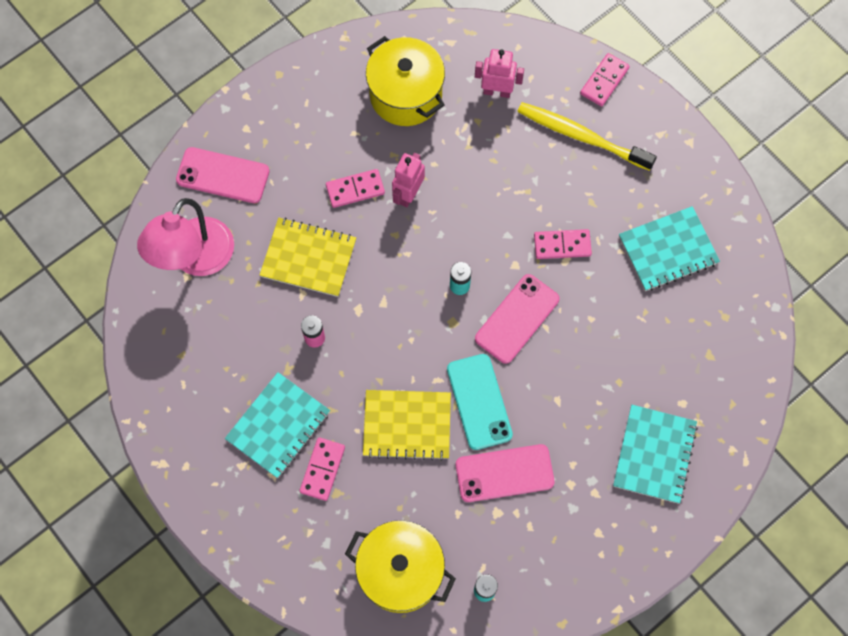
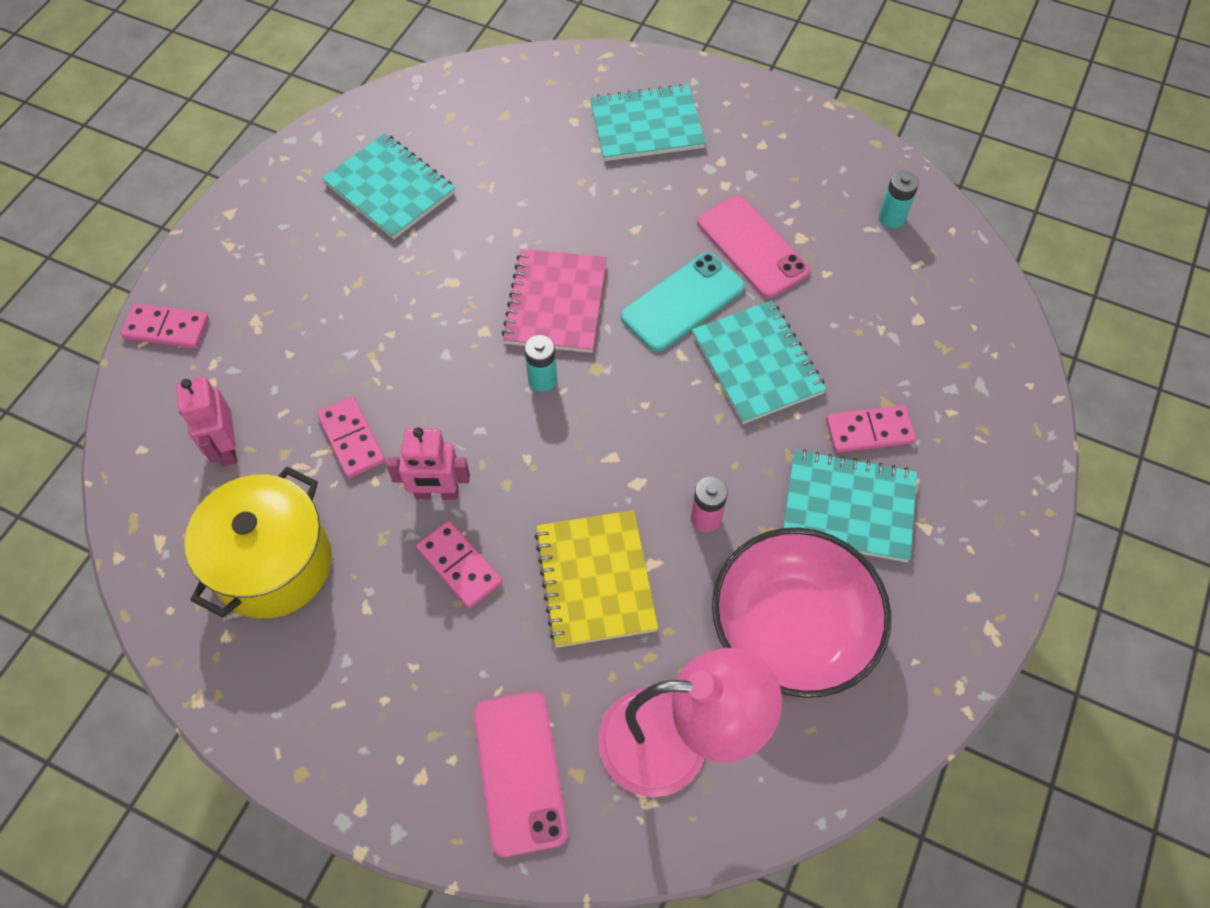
camera: 115 degrees left, 10 degrees down
yellow pot [345,520,456,613] -> none
yellow notebook [363,390,451,461] -> turquoise notebook [692,300,826,424]
pink phone [475,274,559,364] -> pink notebook [502,249,607,353]
yellow toothbrush [517,102,657,171] -> none
pink domino [534,229,592,259] -> pink domino moved to [317,396,385,478]
none -> pink bowl [712,528,891,698]

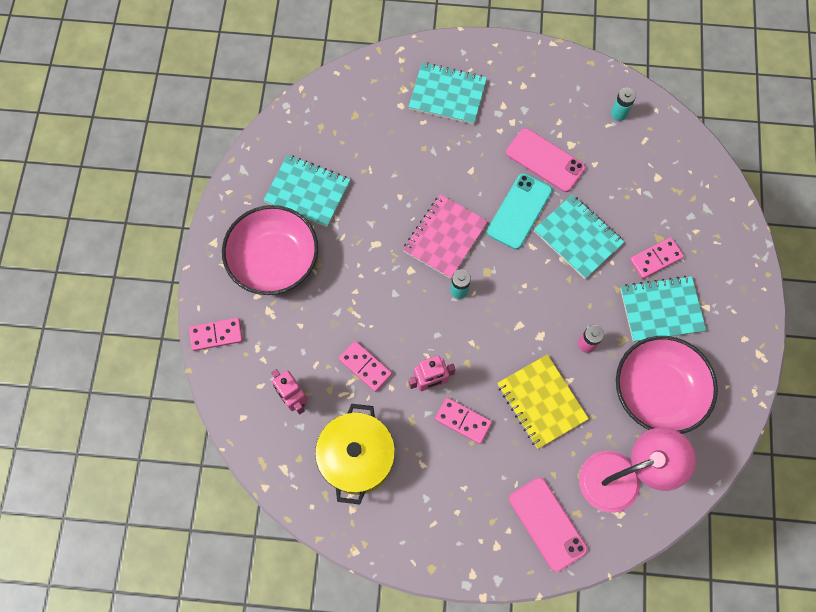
camera: 20 degrees left, 10 degrees up
pink notebook [502,249,607,353] -> pink notebook turned 45 degrees clockwise [403,194,488,279]
turquoise notebook [590,84,706,161] -> turquoise notebook turned 45 degrees clockwise [408,62,487,124]
none -> pink bowl [222,205,318,295]

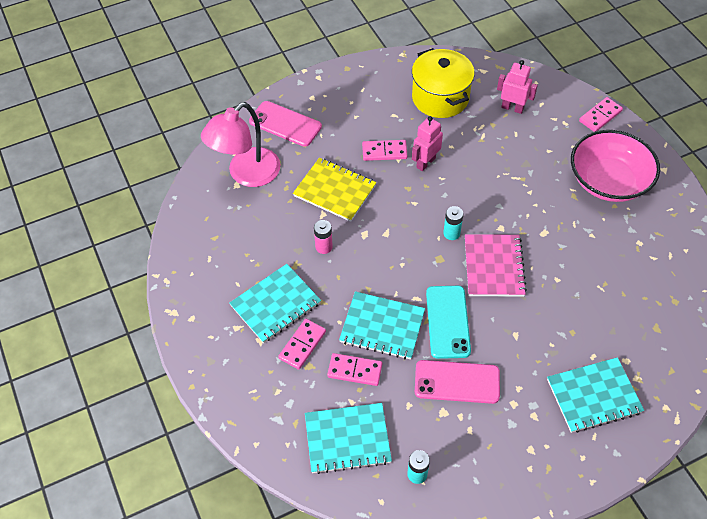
camera: 150 degrees right, 15 degrees down
turquoise notebook [263,155,350,227] -> turquoise notebook moved to [305,403,392,474]
pink domino [338,341,392,392] -> pink domino moved to [327,353,382,386]
pink bowl [616,336,718,434] -> none

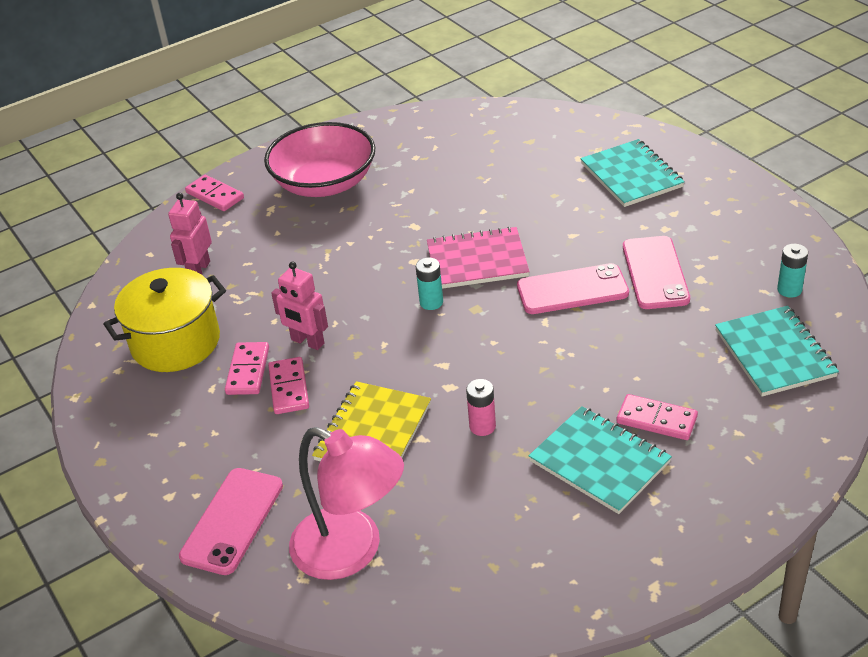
camera: 95 degrees left, 15 degrees down
pink domino [327,353,382,386] -> pink domino moved to [225,342,269,395]
turquoise notebook [339,291,425,359] -> none
turquoise phone [426,286,471,359] -> pink phone [517,263,629,314]

